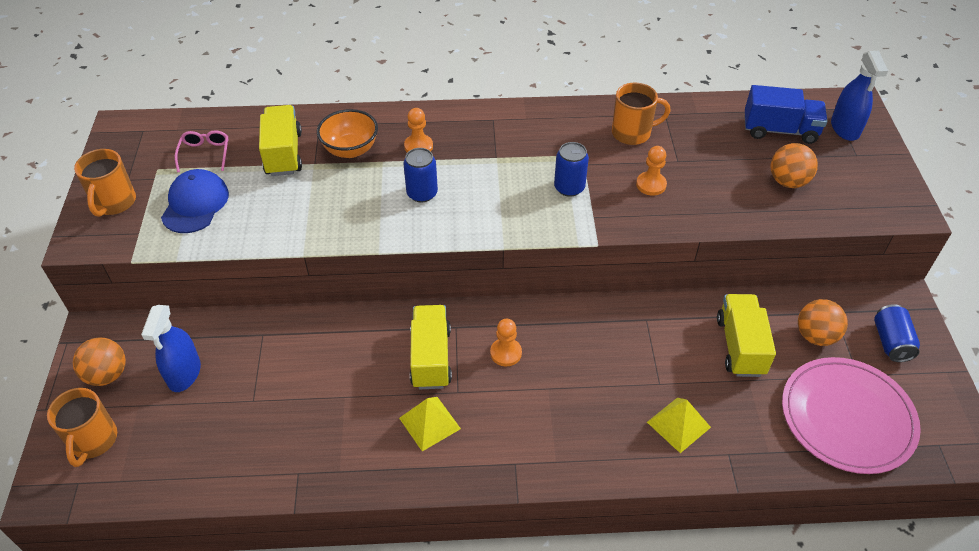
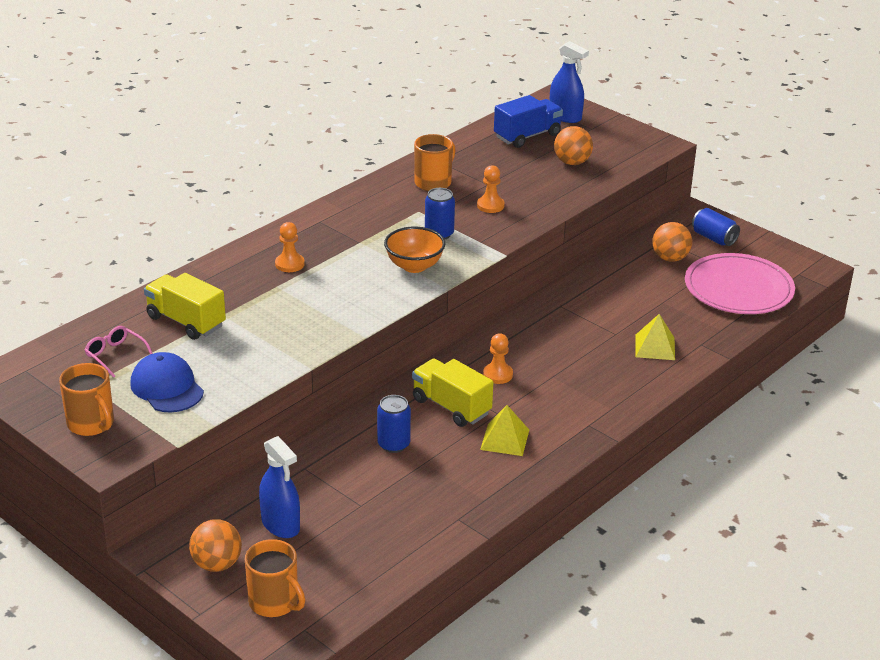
camera: 45 degrees left, 15 degrees down
orange bowl [317,109,378,158] -> orange bowl moved to [384,227,445,273]
blue can [403,148,438,202] -> blue can moved to [377,395,411,453]
yellow truck [717,294,776,377] -> none

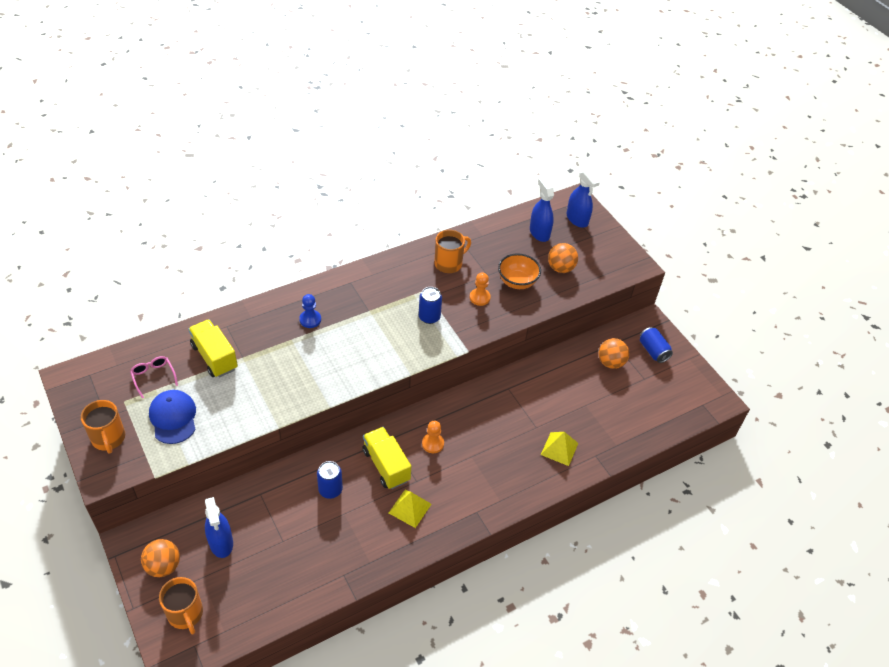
camera: 15 degrees right, 15 degrees up
orange pawn [275,222,305,272] -> blue pawn [299,294,321,328]
orange bowl [384,227,445,273] -> orange bowl moved to [498,253,541,289]
blue truck [494,95,563,148] -> blue spray bottle [530,177,554,242]
pink plate [685,253,795,314] -> none

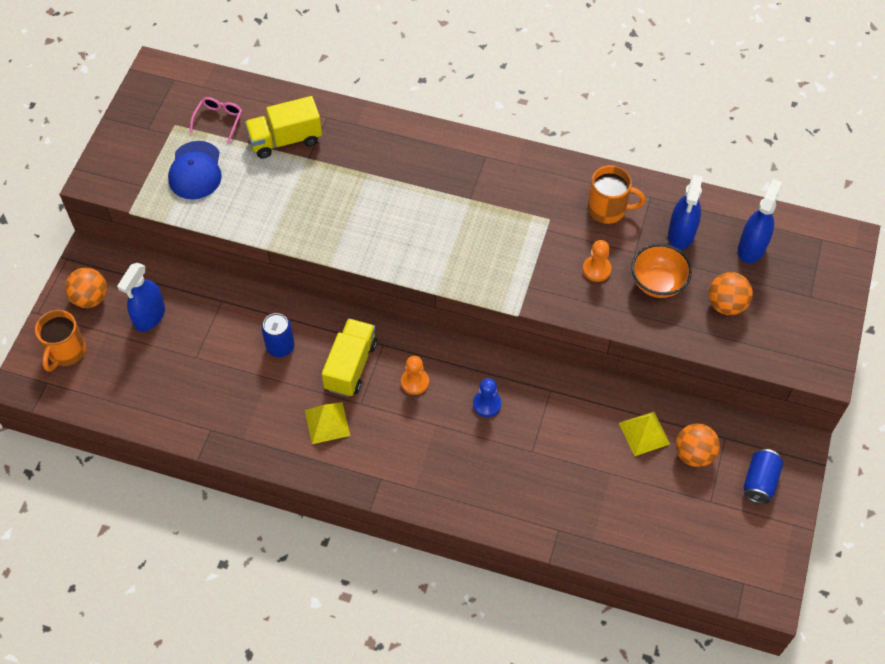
camera: 50 degrees right, 10 degrees up
orange mug [81,400,125,454] -> none
blue cap [149,390,196,444] -> blue cap turned 150 degrees clockwise [168,141,222,199]
yellow truck [188,319,238,378] -> yellow truck turned 120 degrees counterclockwise [245,96,322,159]
blue pawn [299,294,321,328] -> blue pawn moved to [473,378,501,417]
blue can [419,287,442,324] -> none
yellow pyramid [541,432,578,466] -> yellow pyramid moved to [619,412,670,456]
blue spray bottle [567,169,600,228] -> blue spray bottle moved to [668,174,703,250]

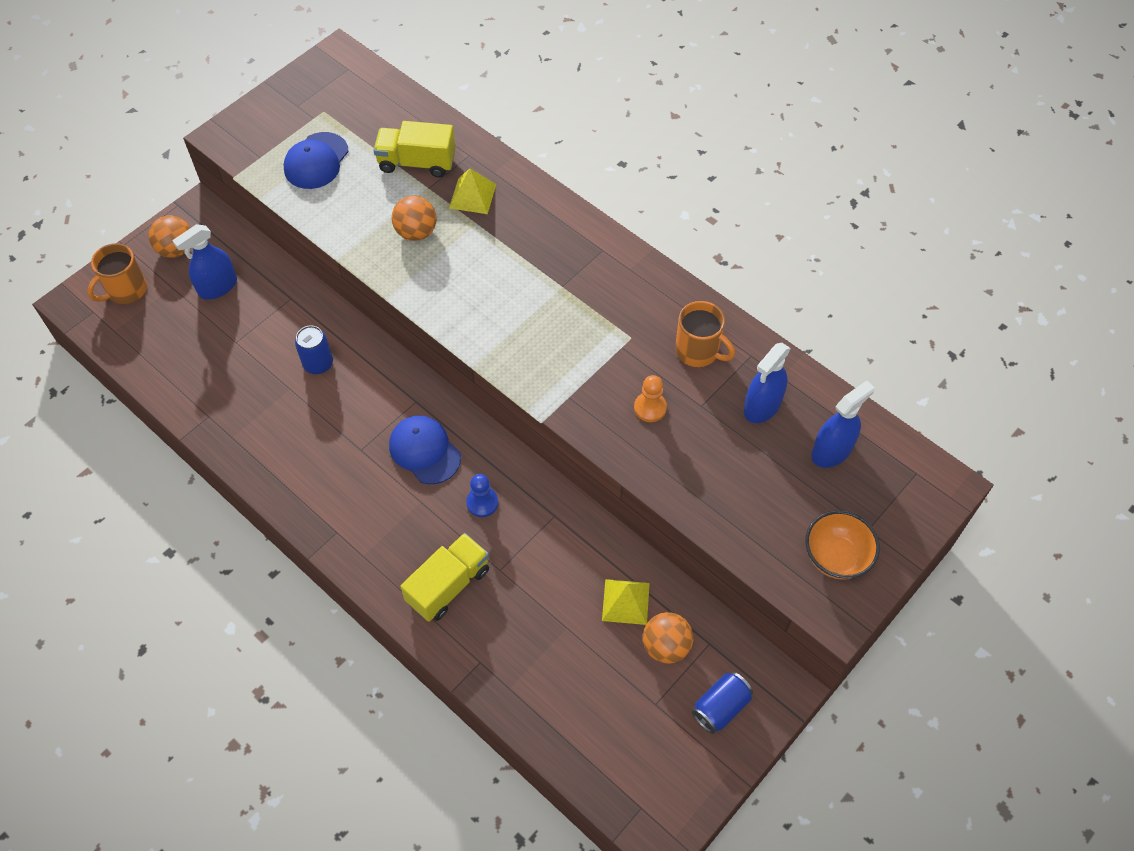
camera: 25 degrees right, 0 degrees up
pink glasses [190,97,242,143] -> none
yellow pyramid [305,402,350,444] -> yellow pyramid moved to [449,168,496,214]
yellow truck [322,318,377,397] -> yellow truck moved to [400,533,489,622]
orange pawn [401,356,429,395] -> blue cap [389,415,461,484]
orange bowl [631,244,692,298] -> orange bowl moved to [805,510,880,580]
orange ball [709,272,753,315] -> orange ball moved to [392,196,437,241]

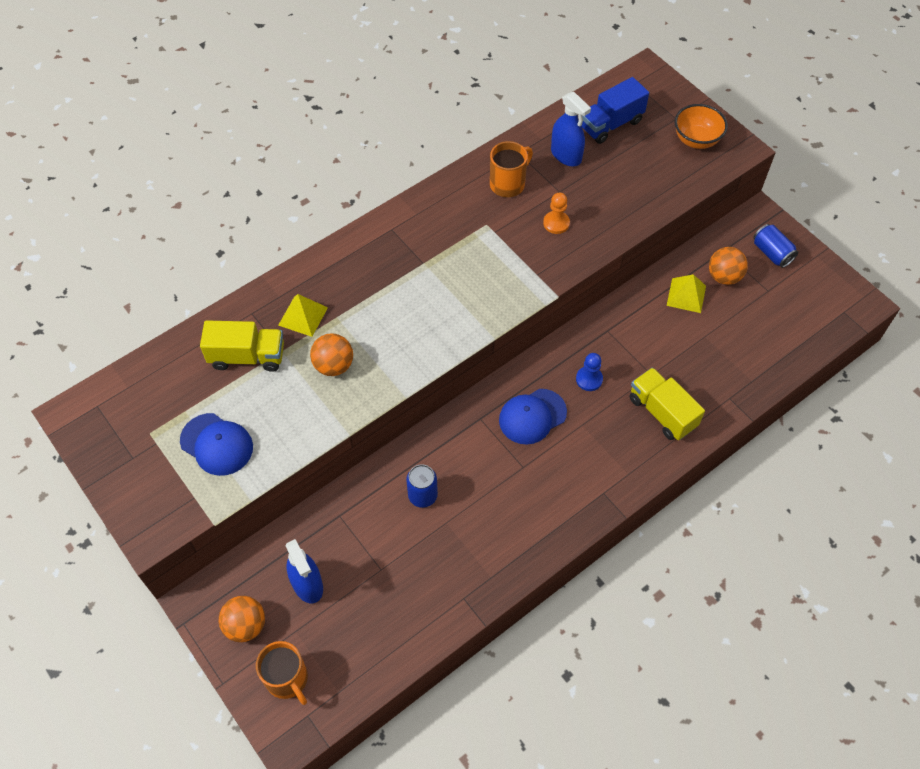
camera: 80 degrees left, 0 degrees up
yellow truck [373,121,456,178] -> yellow truck turned 105 degrees counterclockwise [200,320,284,372]
blue spray bottle [811,380,875,468] -> blue truck [582,77,649,144]

